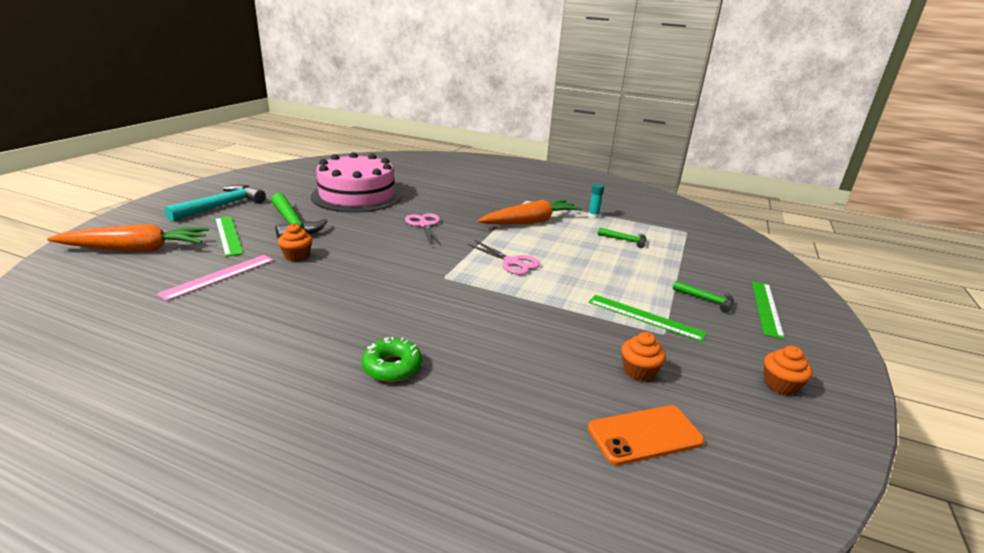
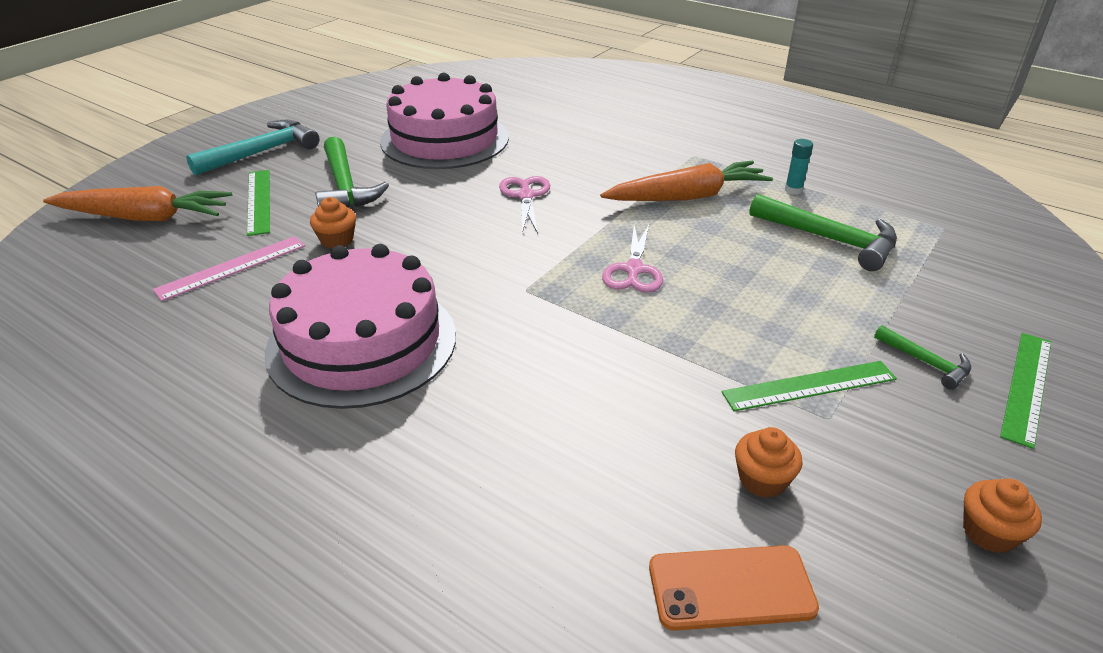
camera: 15 degrees right, 10 degrees up
green donut [362,337,422,382] -> none
pink scissors [467,240,541,275] -> pink scissors turned 45 degrees clockwise [602,225,663,293]
green ruler [589,295,707,342] -> green ruler turned 60 degrees counterclockwise [722,361,897,411]
green hammer [598,227,647,248] -> green hammer [749,194,897,271], size x1.89
none -> pink cake [265,244,456,409]

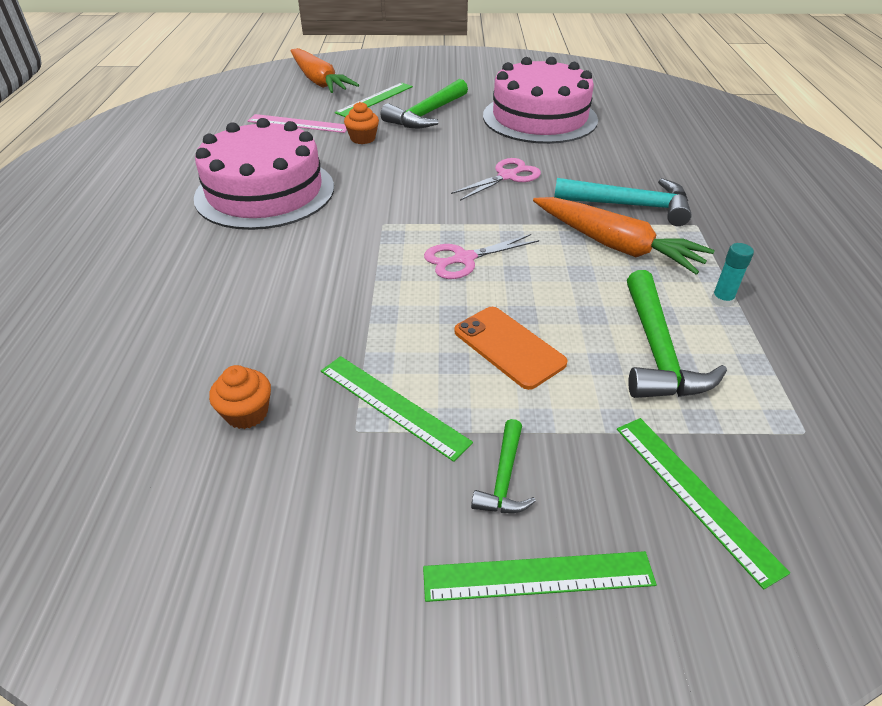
camera: 55 degrees right, 5 degrees up
turquoise hammer [186,120,319,175] -> turquoise hammer moved to [554,178,692,226]
orange phone [649,545,819,631] -> orange phone moved to [454,307,568,390]
orange cupcake [963,478,1042,553] -> none
none -> green ruler [617,418,790,589]

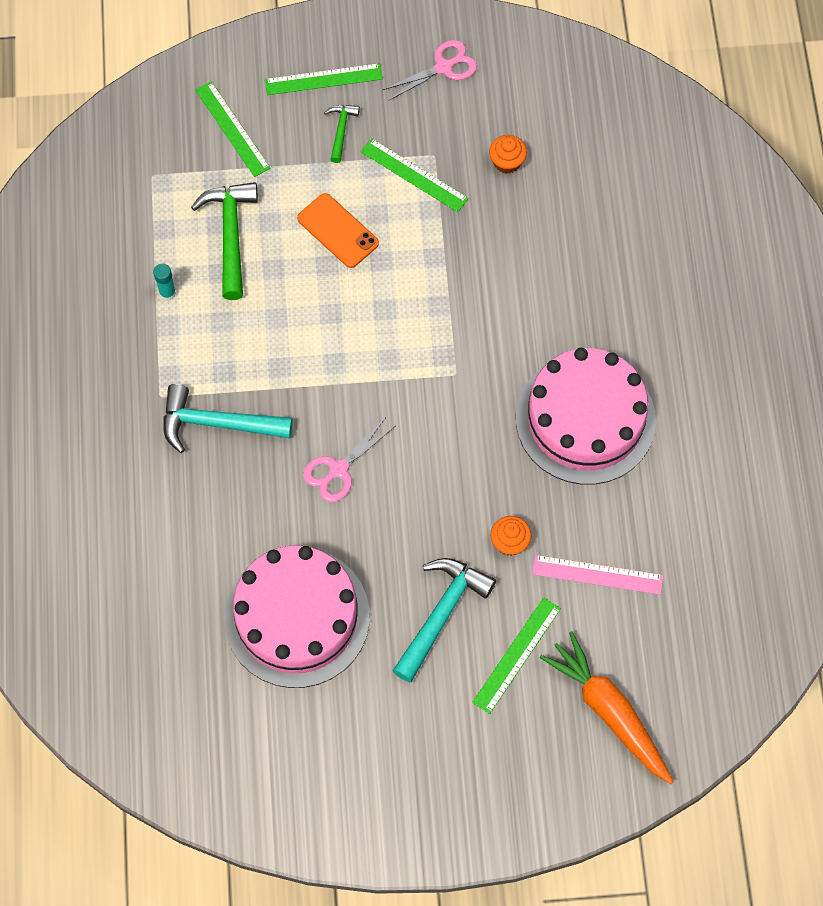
camera: 175 degrees right, 25 degrees up
green hammer [381,79,468,128] -> turquoise hammer [392,558,496,683]
pink scissors [424,234,539,279] -> pink scissors moved to [383,40,477,101]
orange carrot [533,197,715,275] -> none

